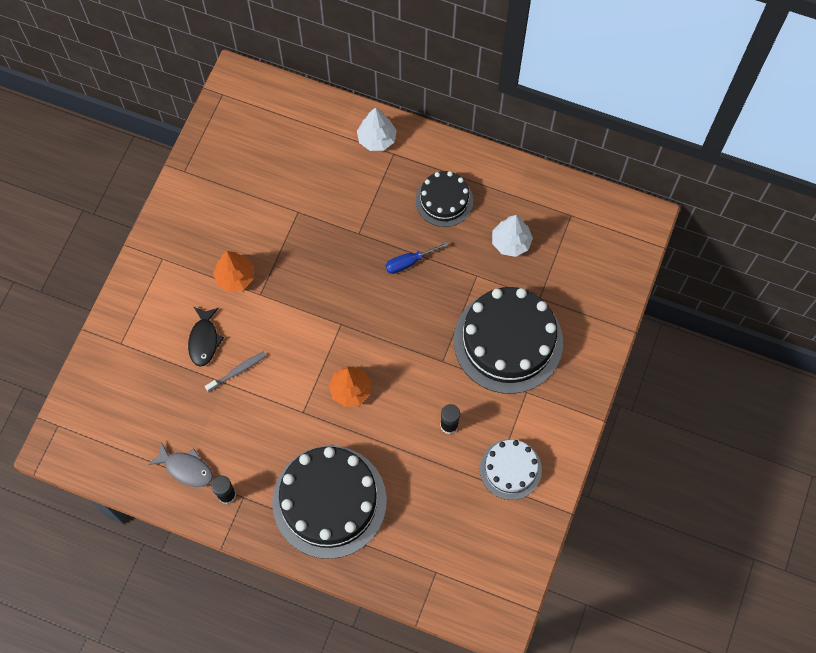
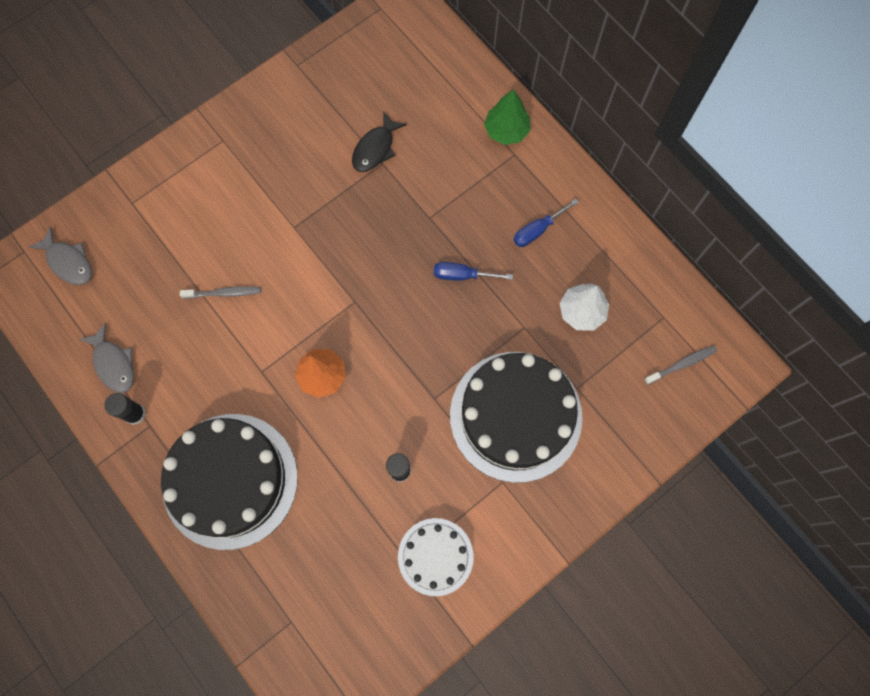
camera: 30 degrees right, 5 degrees up
black fish [188,307,224,367] -> black fish moved to [352,111,407,172]
orange tree [213,251,254,292] -> none
white tree [357,107,397,151] -> green tree [484,89,530,145]
black cake [416,171,473,227] -> blue screwdriver [513,199,579,247]
none -> grey fish [29,227,92,285]
none -> grey toothbrush [644,345,717,385]

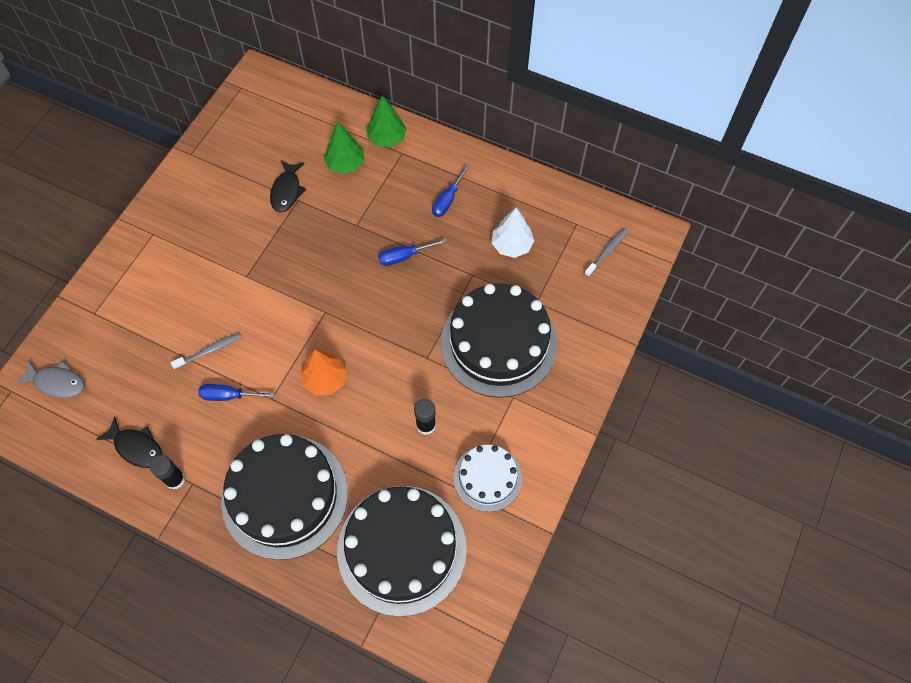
camera: 25 degrees left, 10 degrees down
grey fish [80,323,134,393] -> black fish [96,416,162,468]
none -> blue screwdriver [198,384,274,401]
none -> green tree [324,123,364,174]
none -> black cake [337,486,467,617]

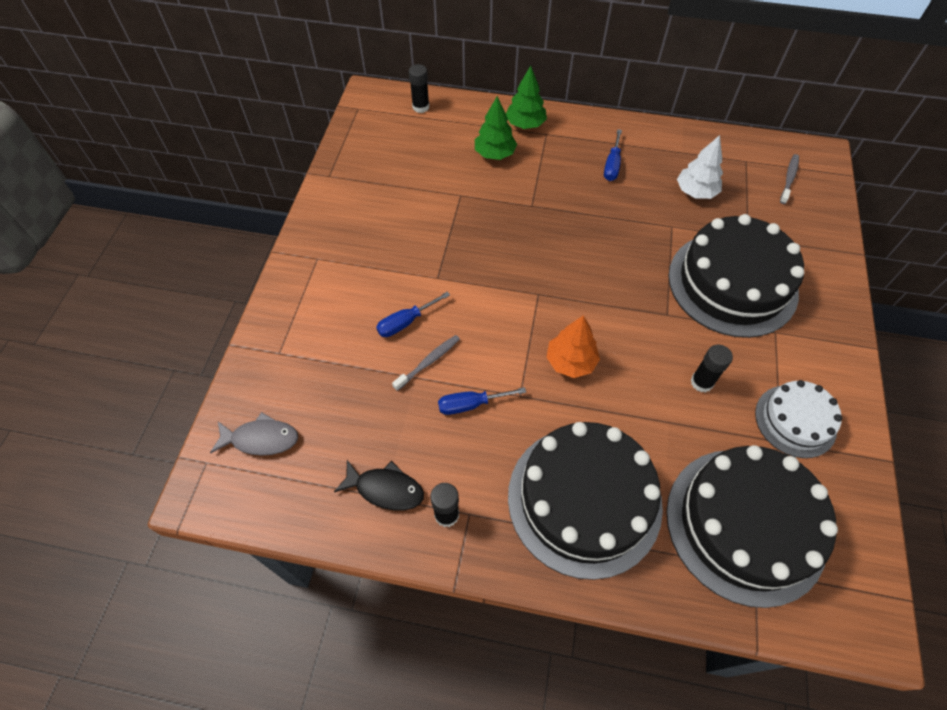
camera: 15 degrees left, 5 degrees down
black fish [270,160,306,212] -> none
blue screwdriver [378,239,446,266] -> blue screwdriver moved to [376,292,450,337]
none -> black glue stick [409,64,429,113]

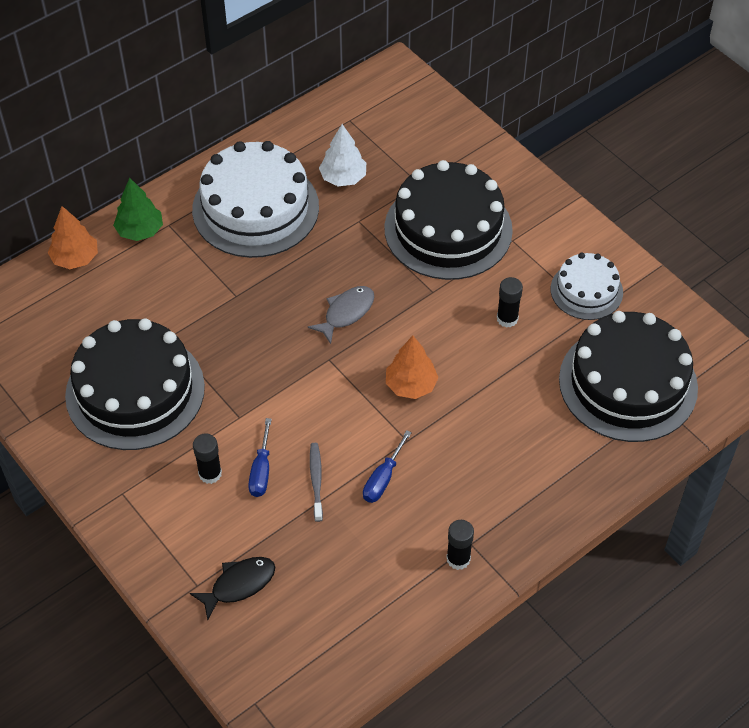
camera: 50 degrees left, 5 degrees down
grey fish [210,412,298,456] -> grey fish moved to [308,286,374,344]
black fish [334,460,424,511] -> black fish moved to [190,557,275,620]
black glue stick [409,64,429,113] -> black glue stick moved to [193,433,222,484]
green tree [475,96,517,160] -> none
black cake [508,422,663,580] -> black cake moved to [65,318,205,450]
blue screwdriver [604,129,622,181] -> white cake [192,141,319,258]
grey toothbrush [780,154,799,204] -> none
none -> orange tree [48,206,98,269]

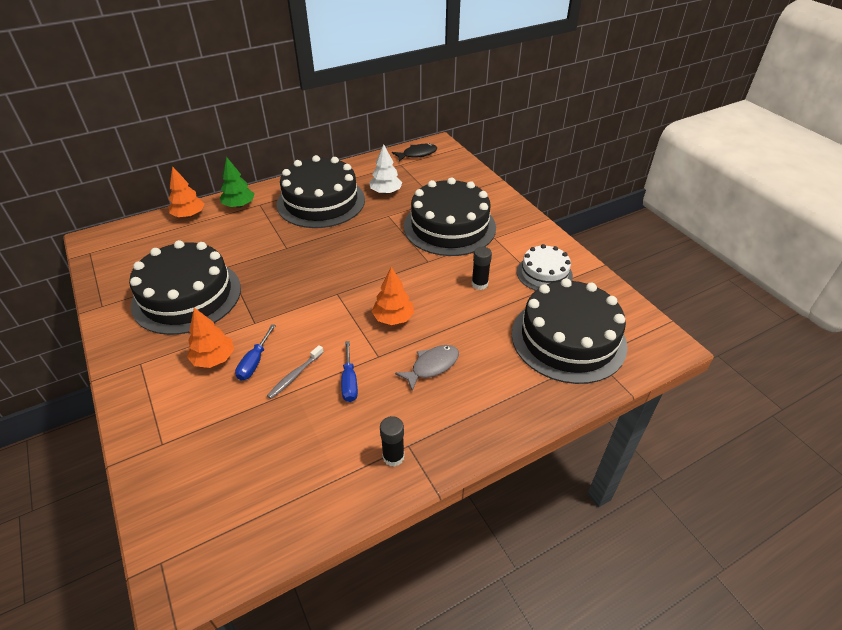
camera: 10 degrees right, 10 degrees down
black fish [190,557,275,620] -> black fish moved to [392,143,437,161]
white cake [192,141,319,258] -> black cake [277,155,365,228]
black glue stick [193,433,222,484] -> orange tree [187,308,234,368]
grey fish [308,286,374,344] -> grey fish moved to [395,345,459,391]
grey toothbrush [310,443,323,522] -> grey toothbrush turned 150 degrees counterclockwise [267,345,324,399]
blue screwdriver [363,430,412,503] -> blue screwdriver turned 45 degrees counterclockwise [341,341,358,402]

